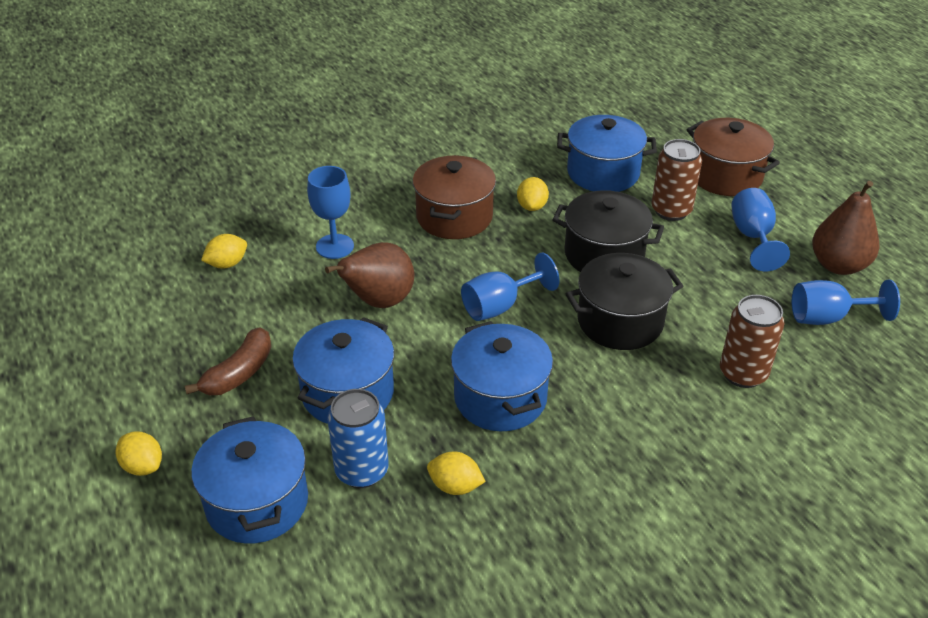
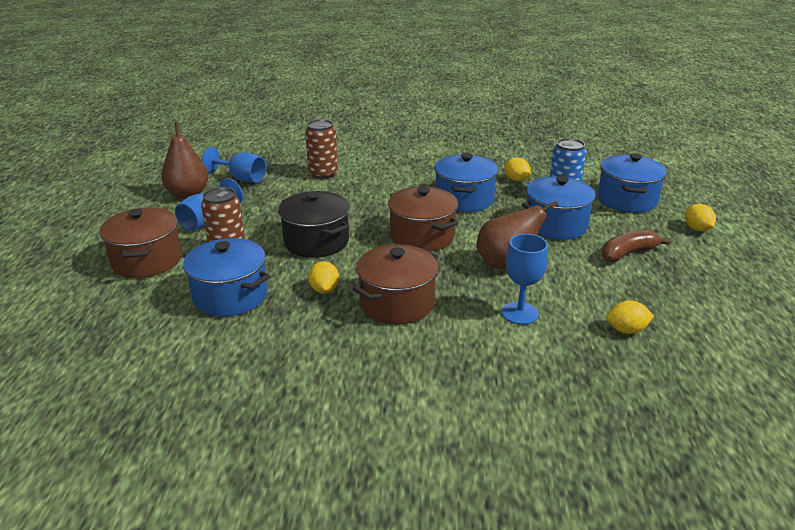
camera: 150 degrees left, 10 degrees down
blue goblet [461,252,560,321] -> brown pot [388,186,458,252]
yellow lemon [517,177,549,211] -> yellow lemon turned 45 degrees counterclockwise [308,261,339,293]
black pot [566,253,683,350] -> none

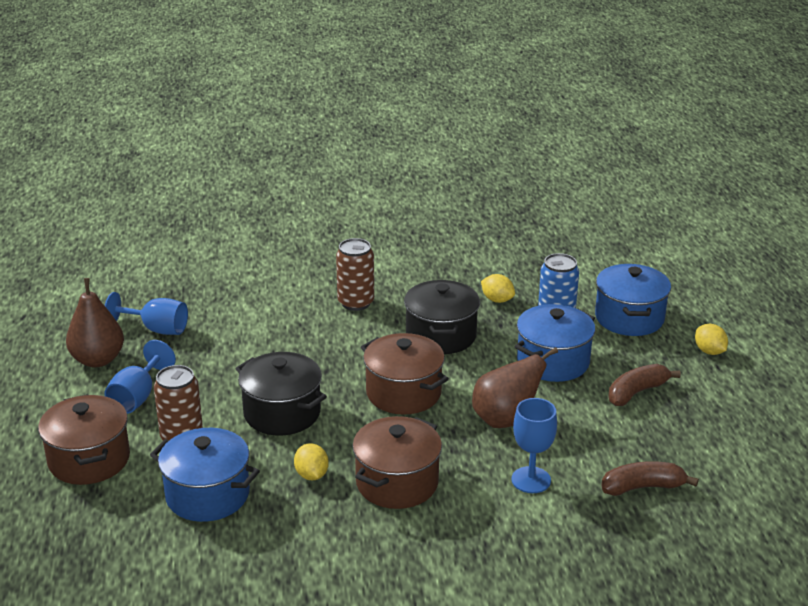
camera: 10 degrees left, 0 degrees up
brown can [305,119,338,179] -> brown can moved to [336,238,374,311]
blue pot [434,153,498,212] -> black pot [404,280,480,354]
yellow lemon [607,300,654,334] -> brown banana [602,461,699,496]

